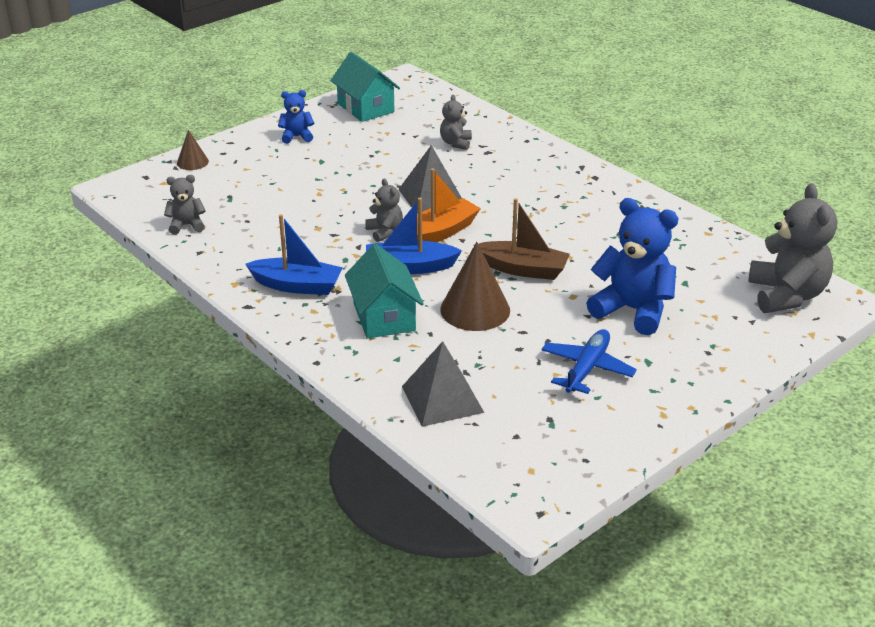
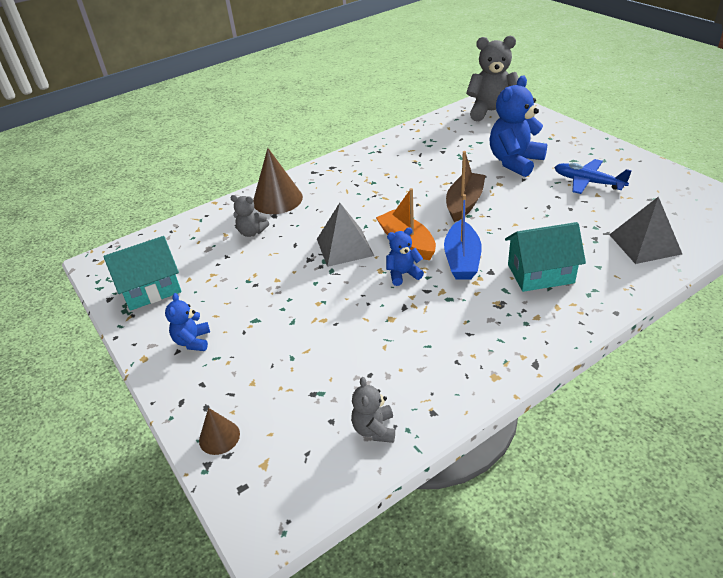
camera: 80 degrees left, 5 degrees up
blue boat [245,214,343,295] -> none
grey teddy bear [365,178,403,242] -> blue teddy bear [386,227,424,286]
brown cone [440,242,510,331] -> brown cone moved to [253,148,303,214]

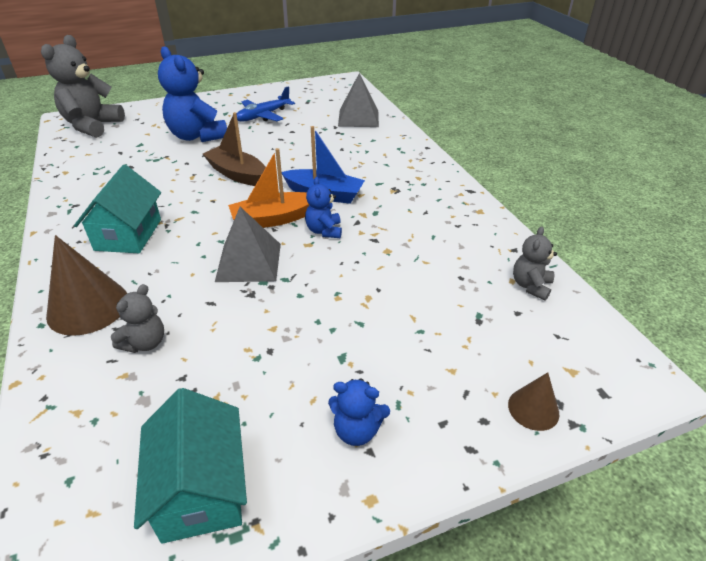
camera: 80 degrees left, 0 degrees up
grey teddy bear [351,377,395,443] -> grey teddy bear turned 105 degrees clockwise [513,227,557,301]
turquoise house [505,222,586,292] -> turquoise house moved to [74,165,161,253]

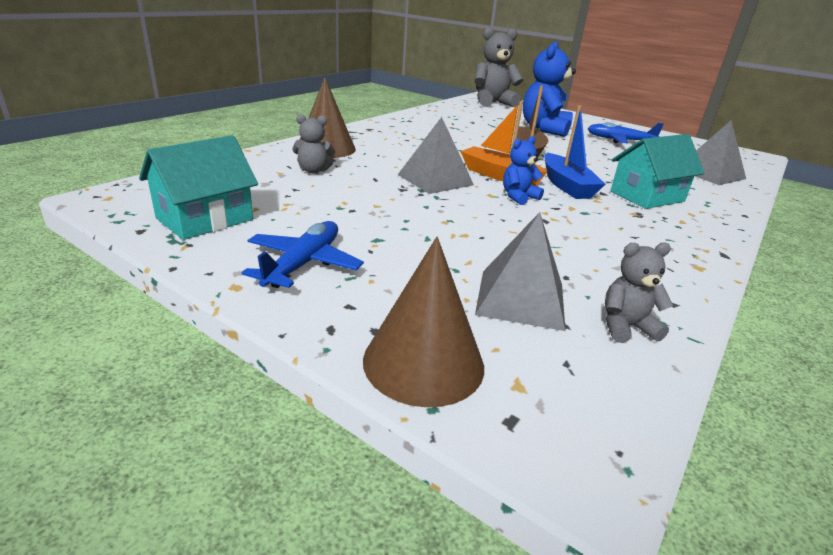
camera: 55 degrees right, 10 degrees down
turquoise house [74,165,161,253] -> turquoise house moved to [610,134,704,209]
blue teddy bear [328,378,390,446] -> blue plane [242,221,364,288]
brown cone [508,372,559,431] -> brown cone [363,237,484,407], size x1.85
none -> grey pyramid [475,212,565,331]

